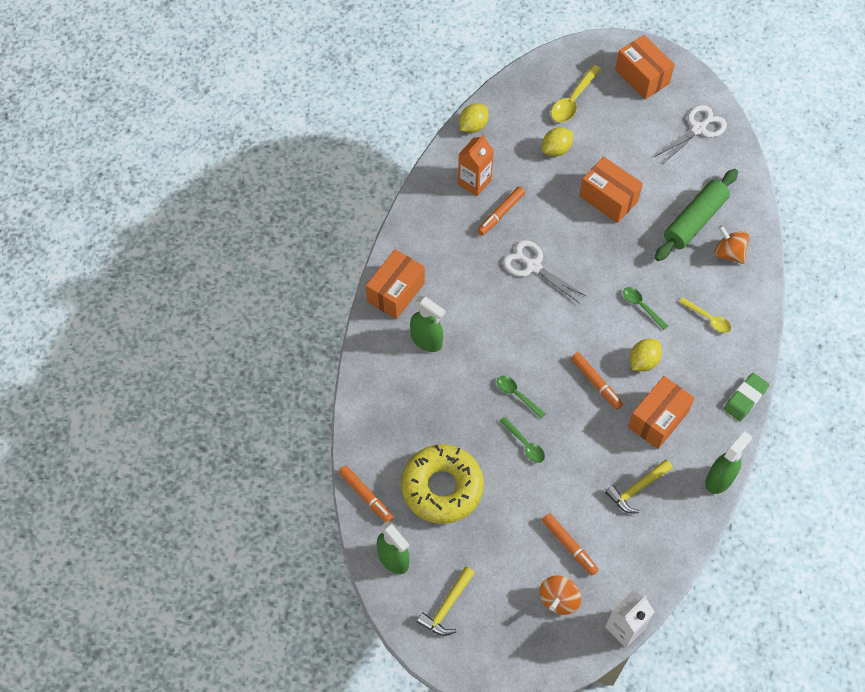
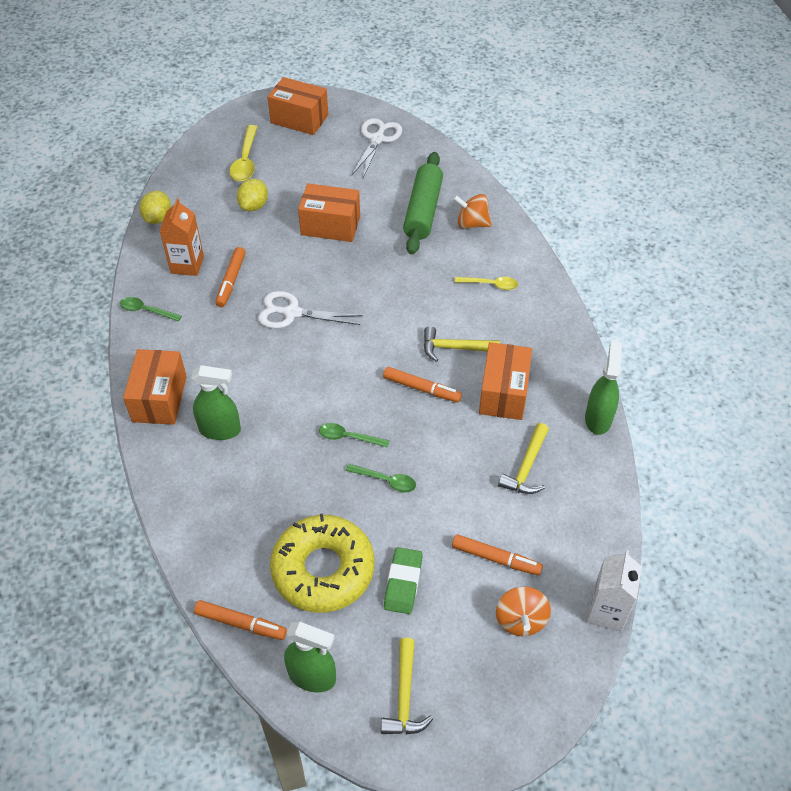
camera: 30 degrees left, 10 degrees down
green spoon [623,287,668,330] -> green spoon moved to [120,297,182,322]
yellow lemon [630,339,662,371] -> yellow hammer [424,326,500,362]
green eraser [724,373,769,421] -> green eraser moved to [384,547,423,614]

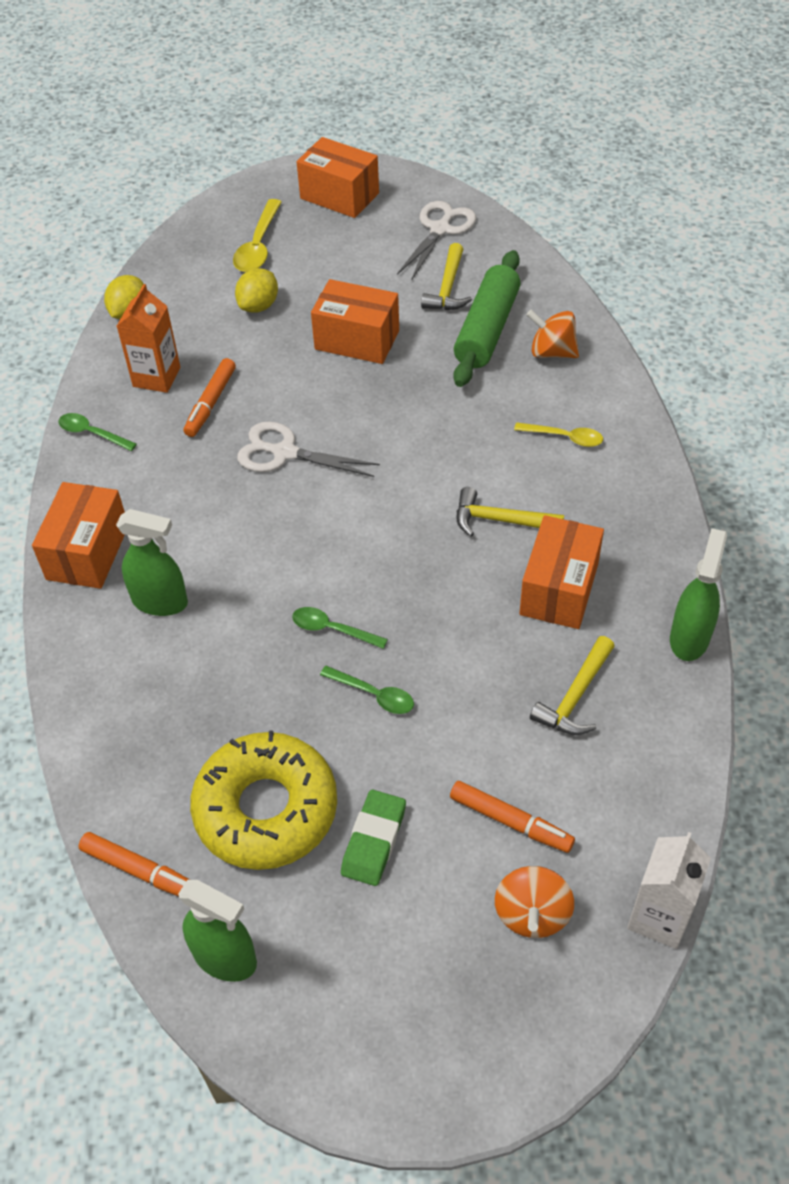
camera: 10 degrees right, 0 degrees up
yellow hammer [381,638,433,734] -> yellow hammer moved to [421,243,472,310]
orange marker [383,367,462,402] -> none

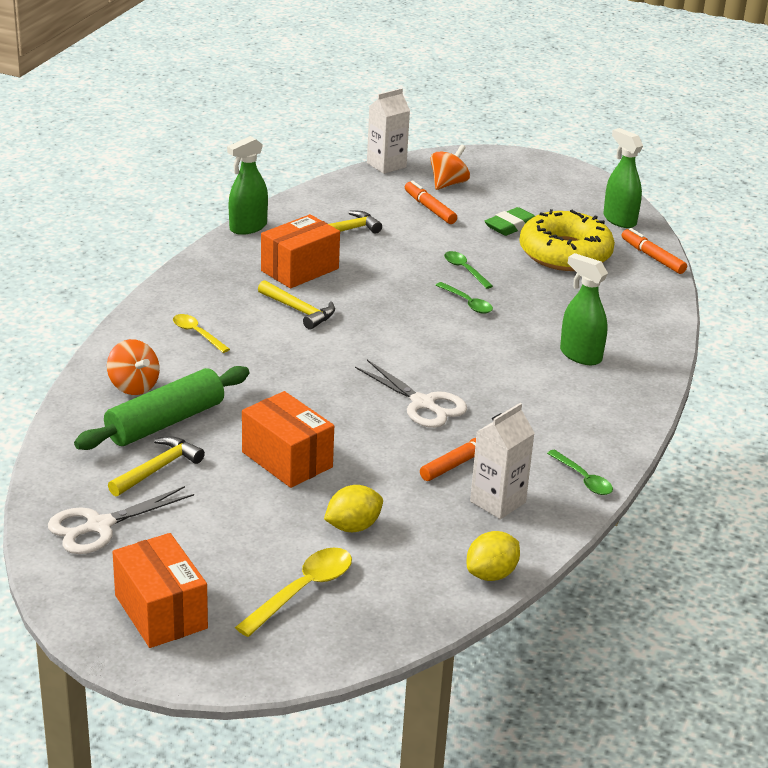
camera: 155 degrees left, 20 degrees down
orange box [32,482,125,589] -> none
orange carton [117,284,181,393] -> white carton [470,403,534,519]

